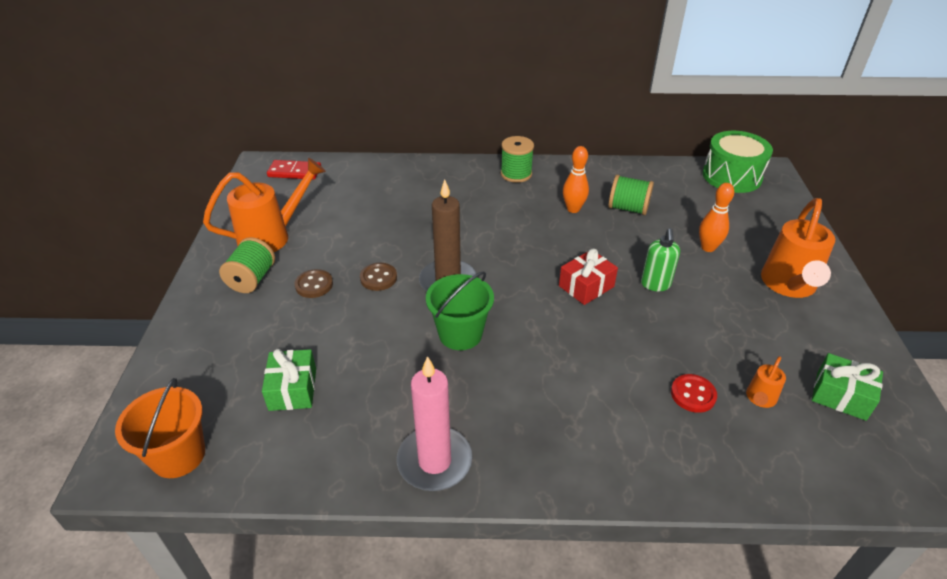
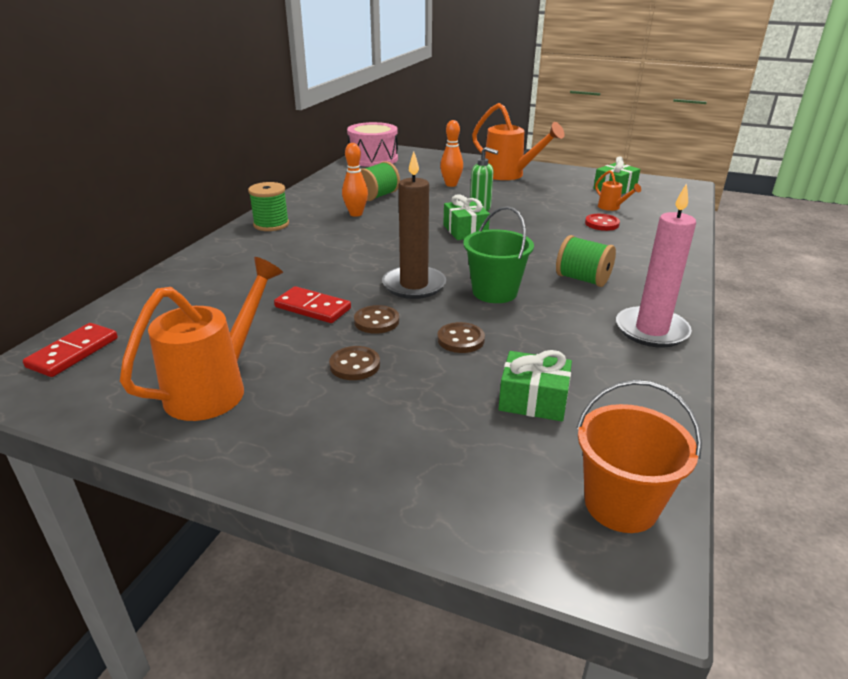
camera: 70 degrees left, 10 degrees down
orange watering can [203,158,326,252] -> orange watering can turned 45 degrees clockwise [120,257,283,421]
green spool [219,237,275,293] -> green spool moved to [556,235,616,287]
red gift [559,249,618,305] -> green gift [443,194,490,240]
green drum [702,131,773,193] -> pink drum [347,122,398,167]
none -> red domino [274,286,351,323]
none -> brown button [437,322,485,353]

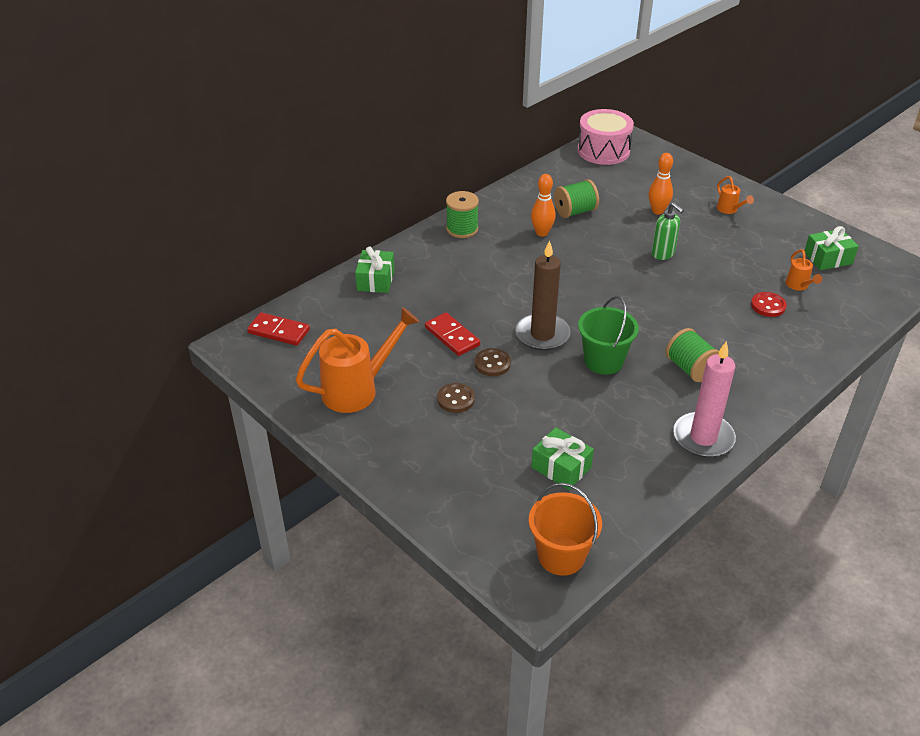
camera: 25 degrees right, 10 degrees up
red domino [23,323,118,377] -> red domino turned 60 degrees clockwise [247,312,310,346]
brown button [437,322,485,353] -> none
green gift [443,194,490,240] -> green gift moved to [355,247,394,293]
orange watering can [472,103,564,180] -> orange watering can [717,176,754,214], size x0.47

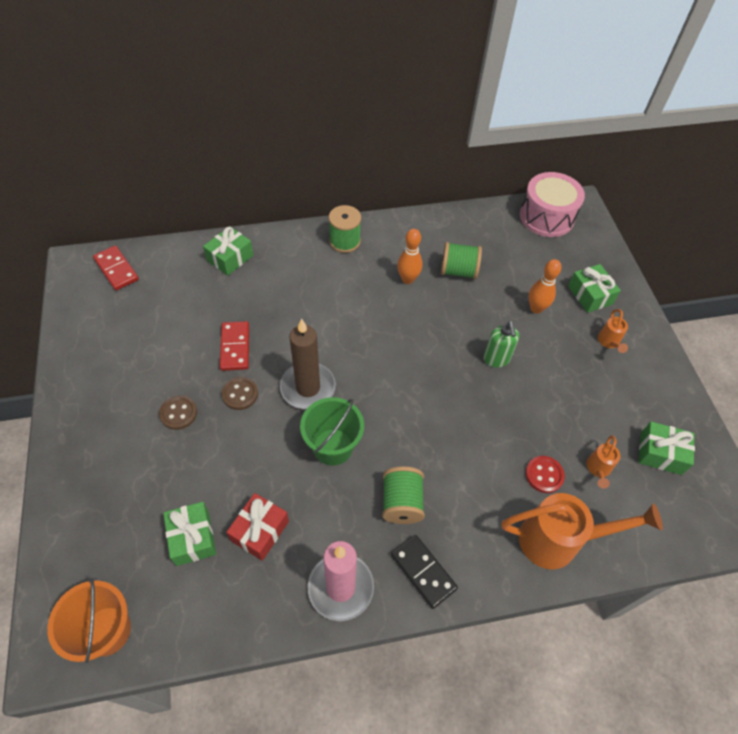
camera: 30 degrees right, 15 degrees up
orange watering can [296,307,419,413] -> orange watering can moved to [501,493,663,570]
none -> red gift [226,493,289,561]
none -> black domino [391,535,458,609]
none -> green gift [568,264,621,313]

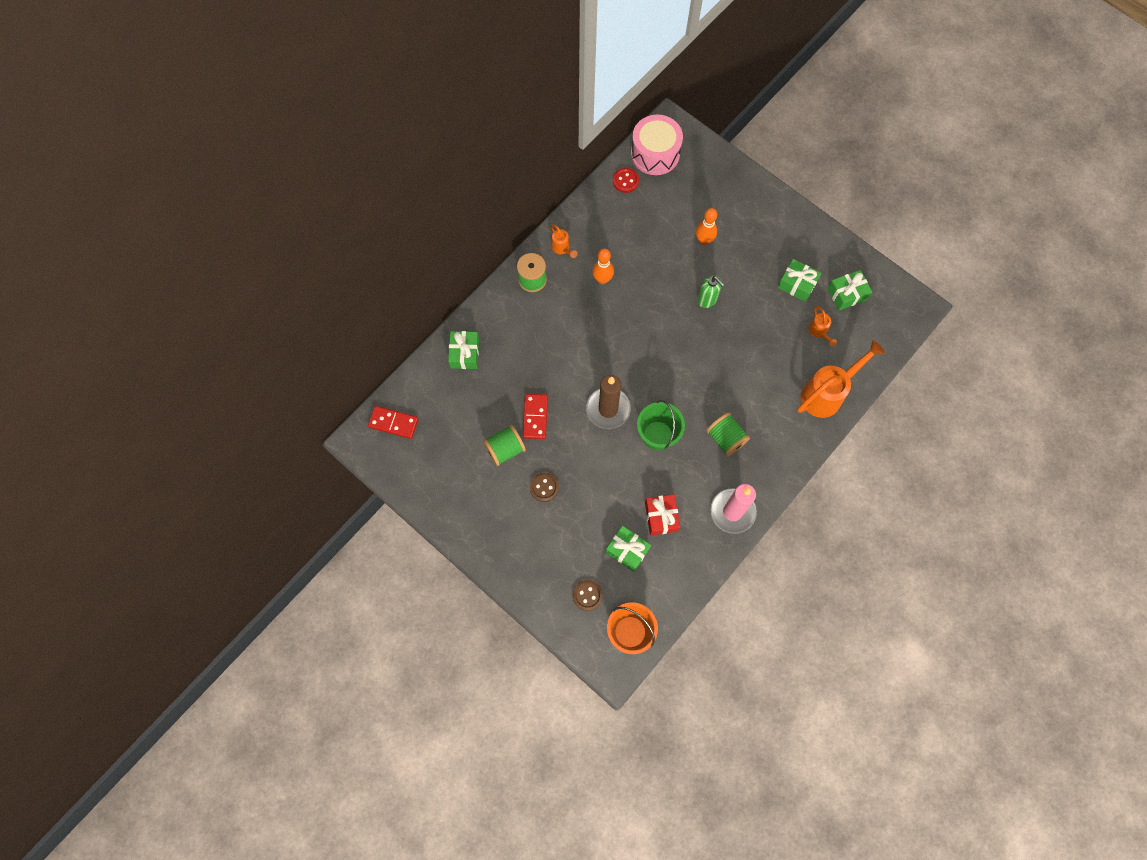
camera: 35 degrees left, 15 degrees up
red domino [220,321,249,371] -> red domino turned 45 degrees clockwise [523,394,548,439]
brown button [221,377,258,410] -> brown button moved to [573,580,603,611]
black domino [391,535,458,609] -> none
green spool [441,242,482,279] -> green spool moved to [483,425,526,466]
red button [525,456,565,493] -> red button moved to [613,168,639,193]
green gift [568,264,621,313] -> green gift moved to [778,259,821,302]
orange watering can [598,309,628,353] -> orange watering can moved to [551,224,577,258]

